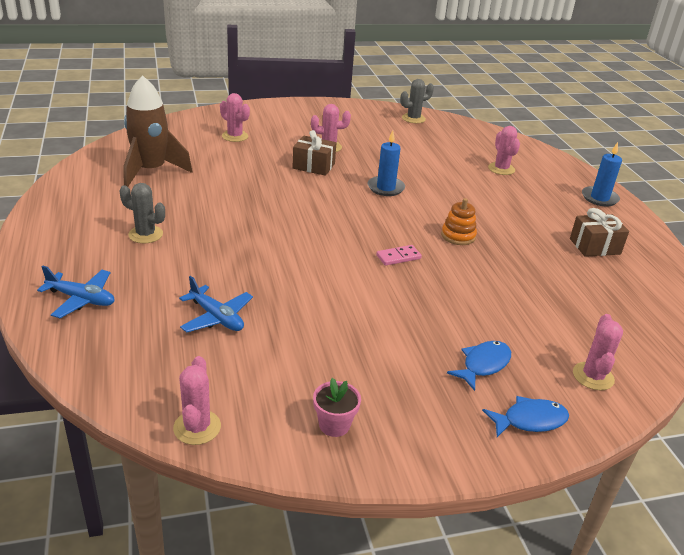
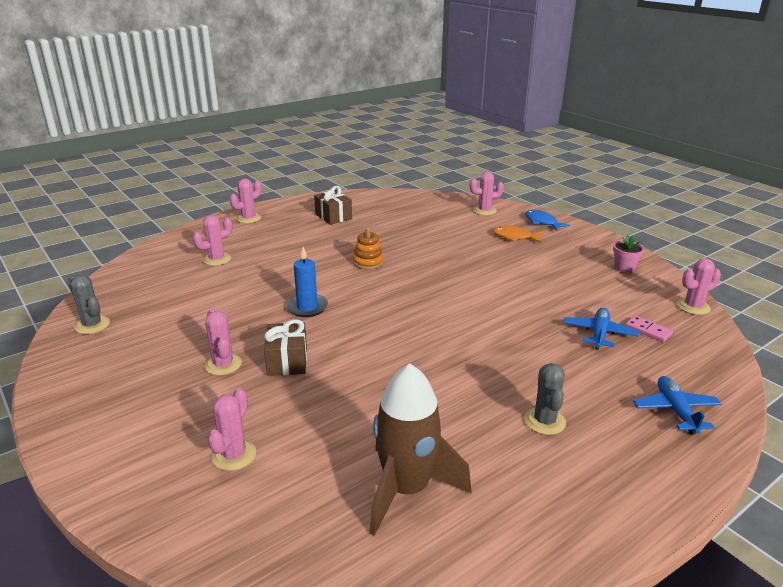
camera: 110 degrees left, 5 degrees down
pink domino [376,245,422,266] -> pink domino moved to [625,316,673,342]
blue fish [447,341,511,391] -> orange fish [493,226,544,243]
blue candle [582,142,622,206] -> pink cactus [230,179,261,224]

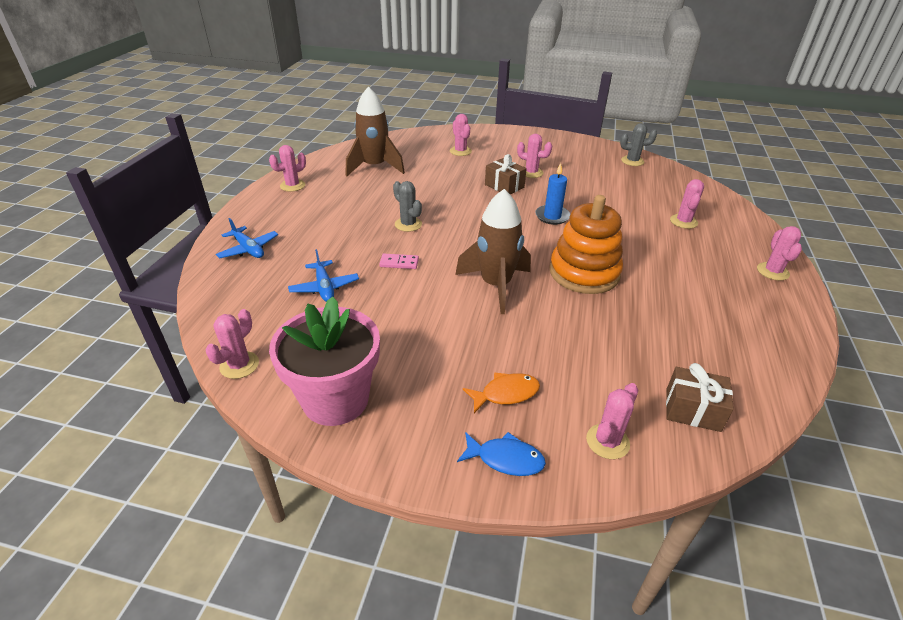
camera: 140 degrees right, 10 degrees up
brown gift [314,186,352,225] -> brown gift moved to [666,363,734,432]
orange stacking toy [353,228,384,269] -> orange stacking toy [549,195,623,294], size x2.09
grey cactus [524,363,566,435] -> grey cactus moved to [393,181,422,232]
pink flower pot [613,235,644,273] -> pink flower pot [269,296,380,426], size x2.40
pink domino [625,316,673,342] -> pink domino moved to [379,254,419,269]
none -> pink cactus [269,145,306,192]
none -> brown rocket [455,189,531,314]

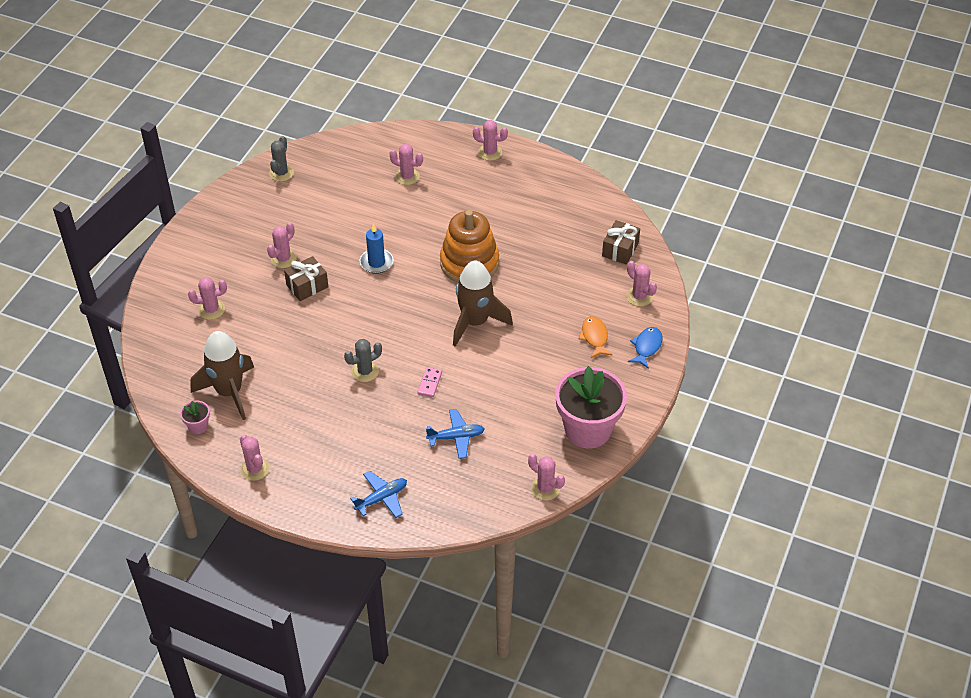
camera: 80 degrees left, 10 degrees up
none -> pink flower pot [180,401,210,434]

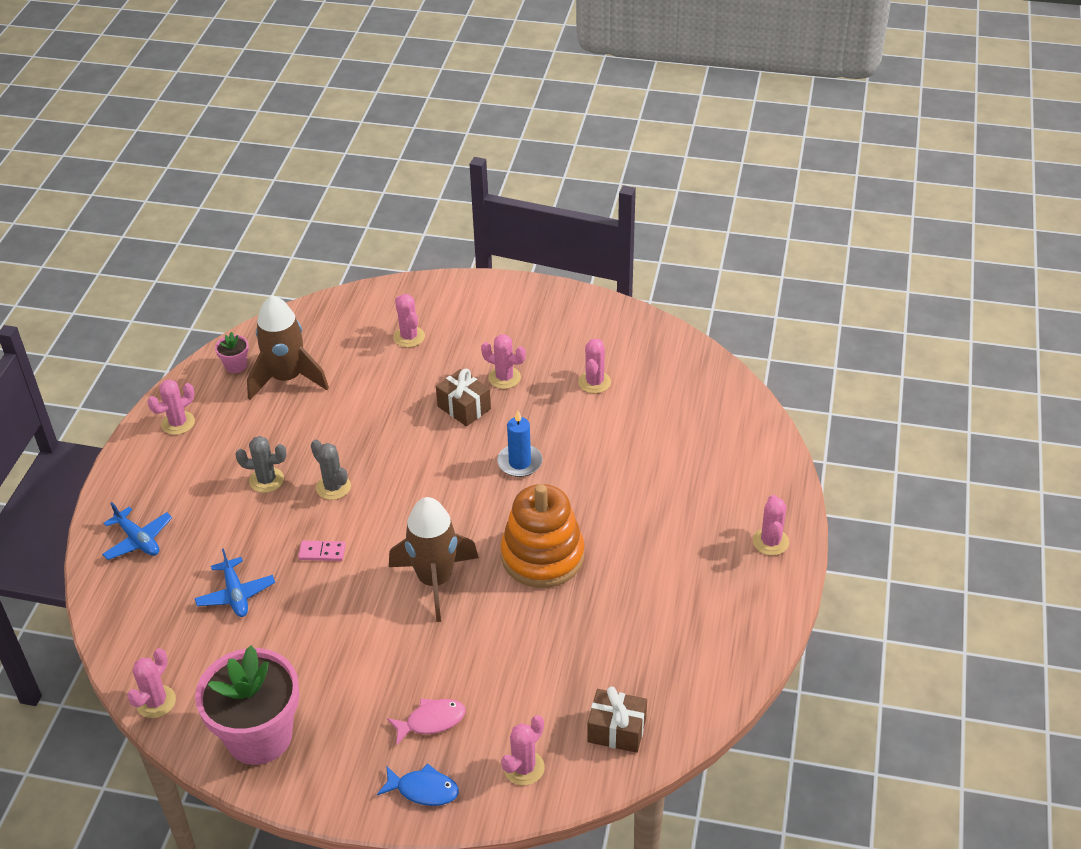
camera: 80 degrees right, 5 degrees down
grey cactus [269,136,294,182] -> grey cactus moved to [236,436,286,493]
pink cactus [389,144,423,185] -> pink cactus moved to [578,339,611,394]
orange fish [578,316,612,358] -> pink fish [387,699,466,745]

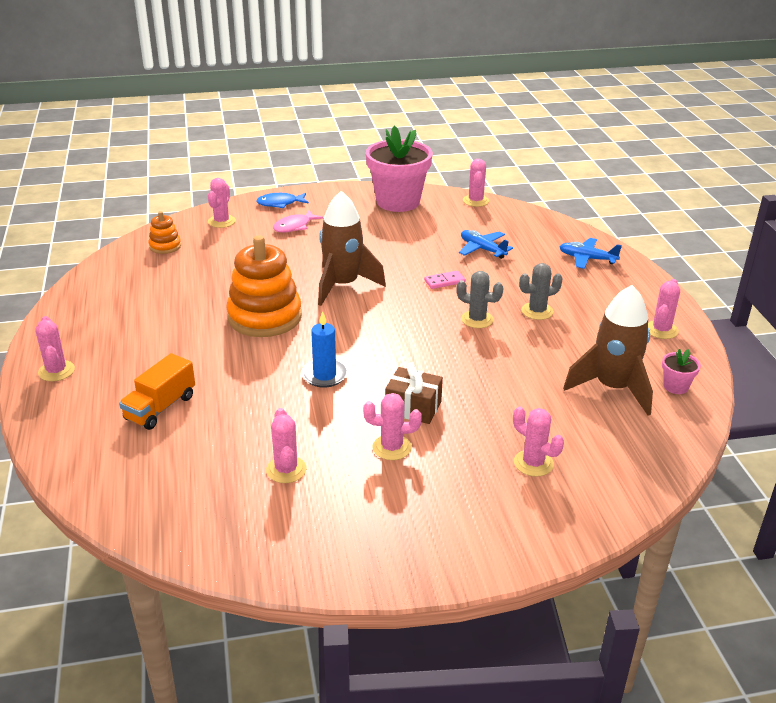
camera: 155 degrees right, 10 degrees down
brown gift [587,686,647,753] -> orange stacking toy [149,211,181,254]
none -> orange truck [119,353,195,430]

